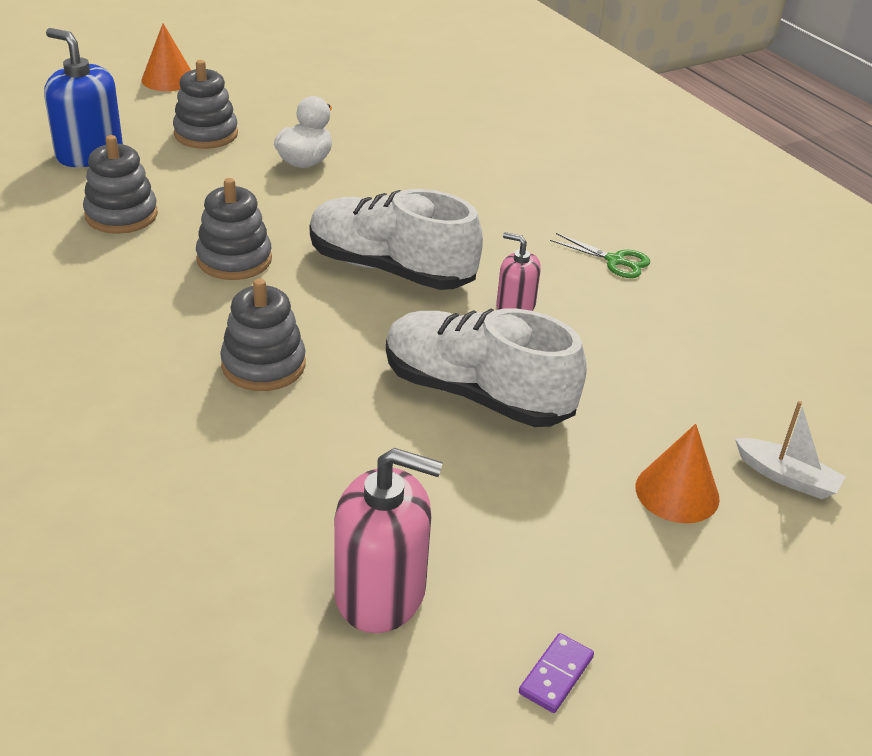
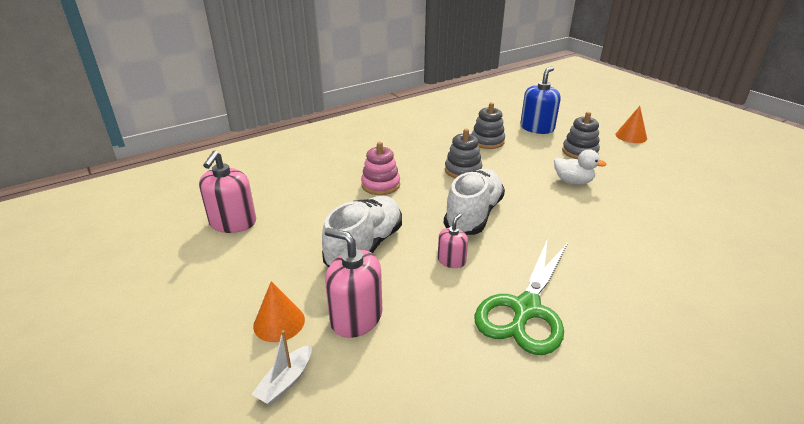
camera: 90 degrees right, 5 degrees down
grey stacking toy [220,278,306,391] -> pink stacking toy [361,142,400,195]
purple domino [519,633,594,713] -> none
green scissors [550,233,650,278] -> green scissors [474,238,568,355], size x2.32
none -> pink soap dispenser [324,228,382,338]

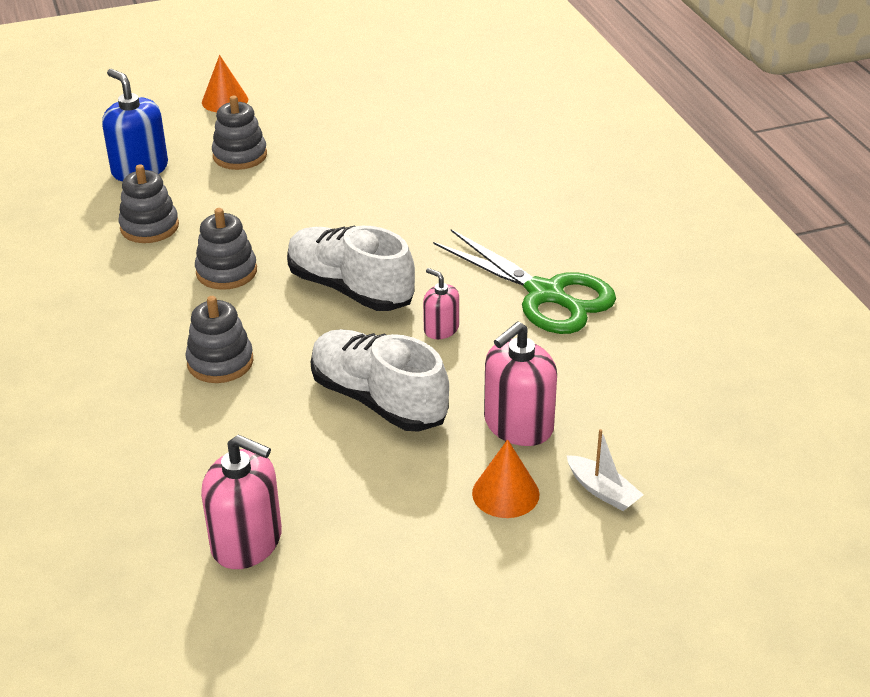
camera: 75 degrees left, 5 degrees up
pink stacking toy [361,142,400,195] -> grey stacking toy [185,296,253,383]
white duck [554,149,607,185] -> none

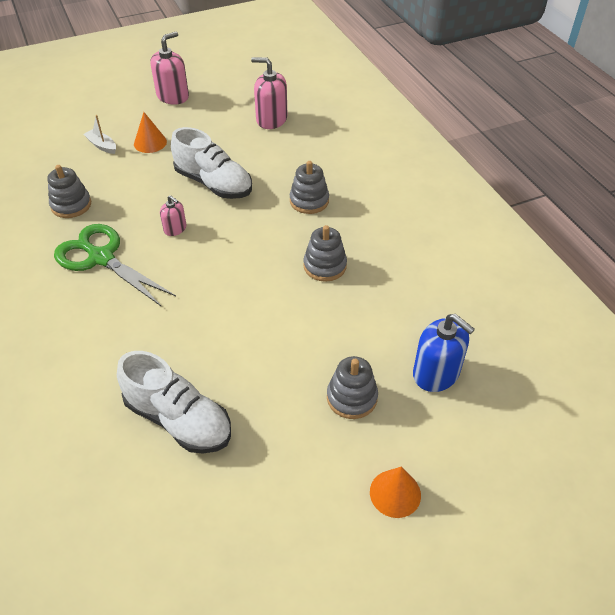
camera: 175 degrees right, 10 degrees up
grey stacking toy [118,164,179,243] -> grey stacking toy moved to [47,165,91,218]
white shoe [287,226,415,311] -> white shoe moved to [117,351,231,454]
pink soap dispenser [484,321,557,446] -> pink soap dispenser moved to [150,32,189,105]

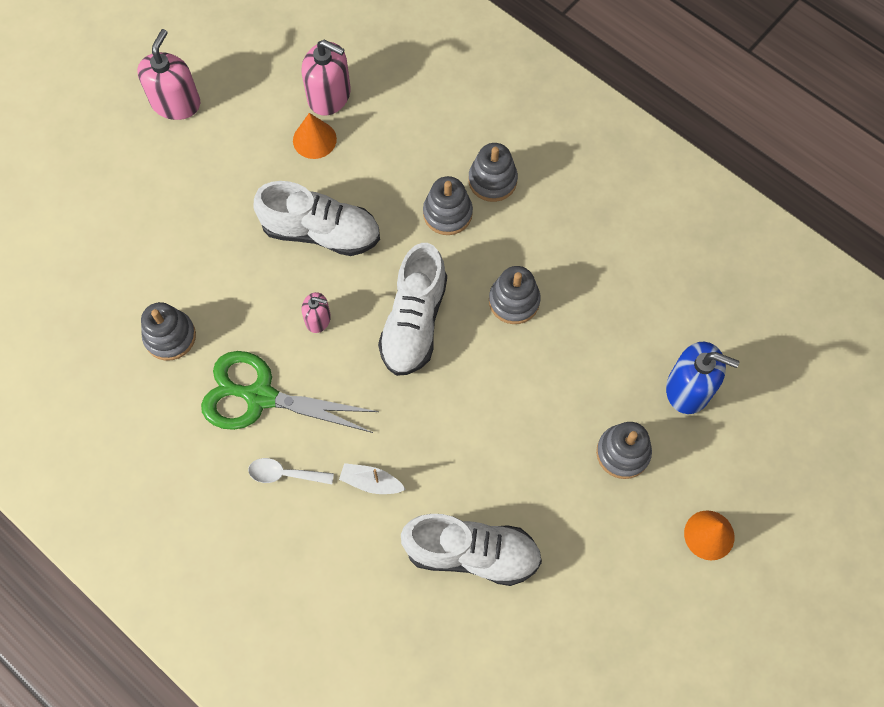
camera: 25 degrees left, 20 degrees up
white boat [84,115,116,154] -> white boat moved to [339,463,406,494]
orange cone [134,112,167,153] -> orange cone moved to [293,113,337,159]
pink soap dispenser [251,57,287,129] -> pink soap dispenser turned 150 degrees counterclockwise [302,40,351,115]
none -> white spoon [248,458,334,484]
none -> white shoe [378,243,447,376]
none -> grey stacking toy [468,143,518,202]

